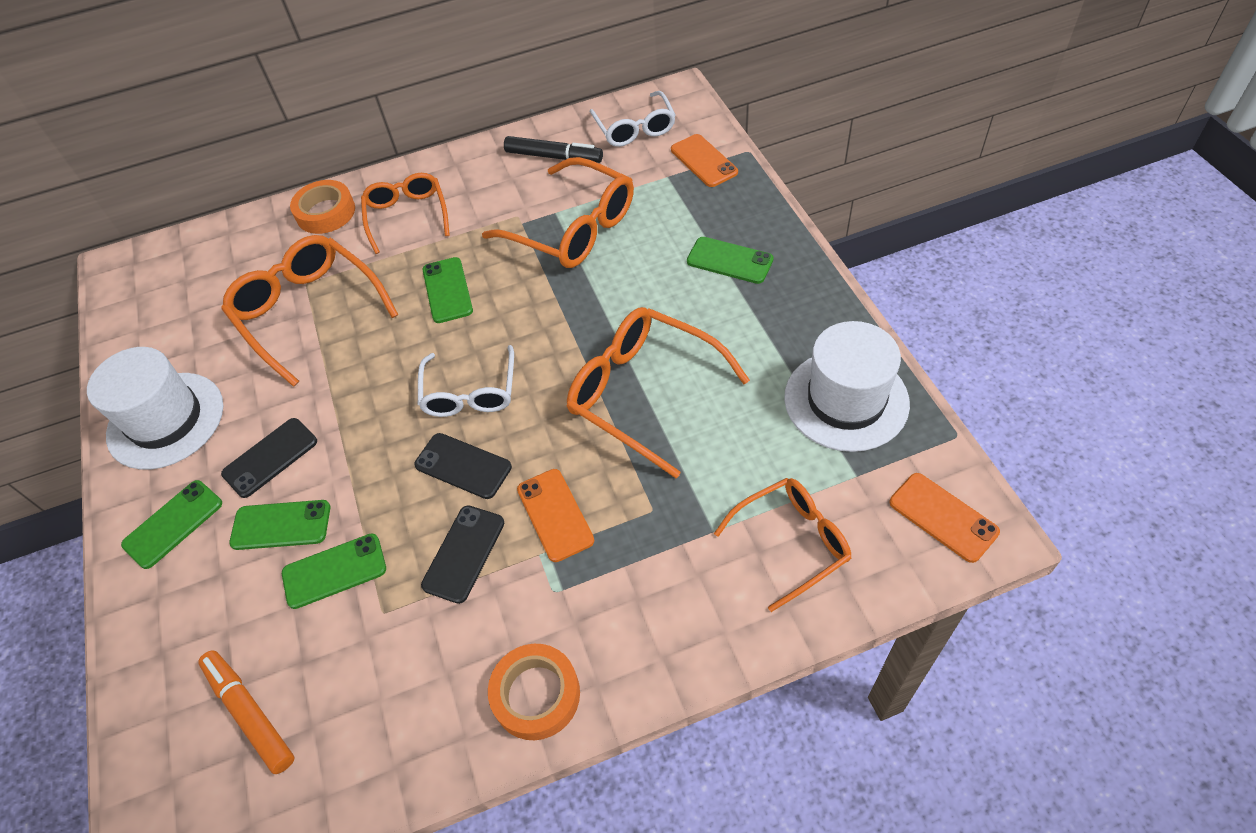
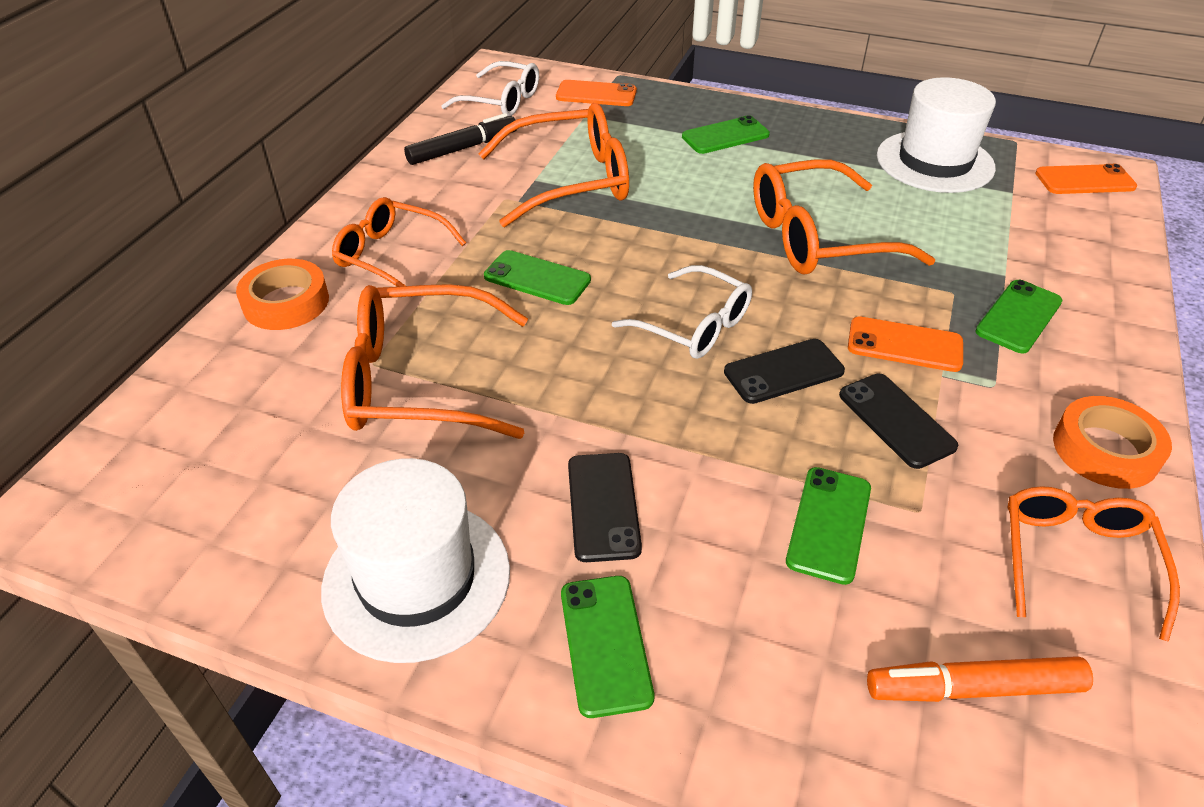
camera: 55 degrees left, 10 degrees down
green phone [229,500,330,550] -> green phone moved to [976,280,1062,354]
orange glasses [714,478,852,612] -> orange glasses moved to [1007,486,1180,642]

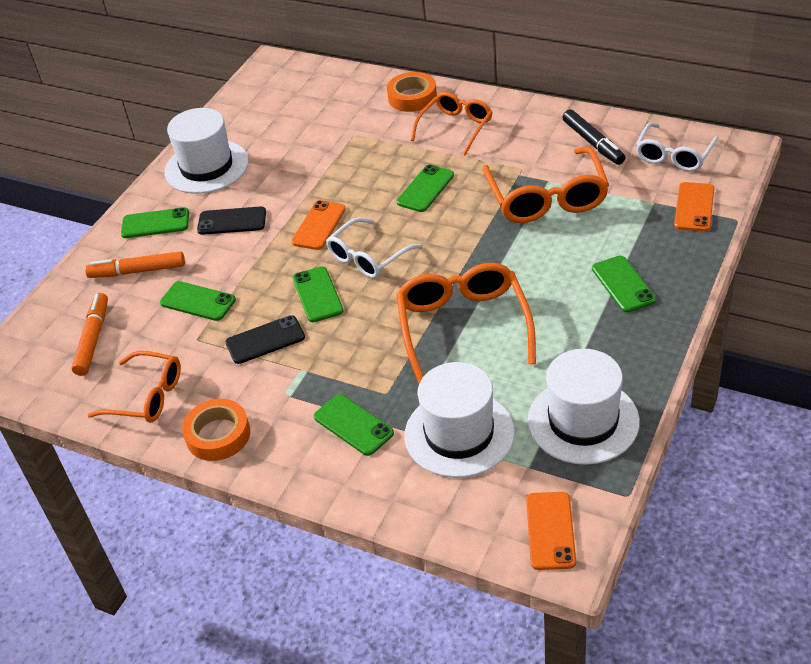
camera: 100 degrees right, 0 degrees up
orange glasses [341,284,528,439] -> none
black phone [724,339,845,404] -> green phone [293,266,343,322]
orange phone [848,316,963,372] -> orange phone moved to [291,200,346,250]
none -> orange marker [85,251,185,278]
none -> white hat [404,362,515,478]

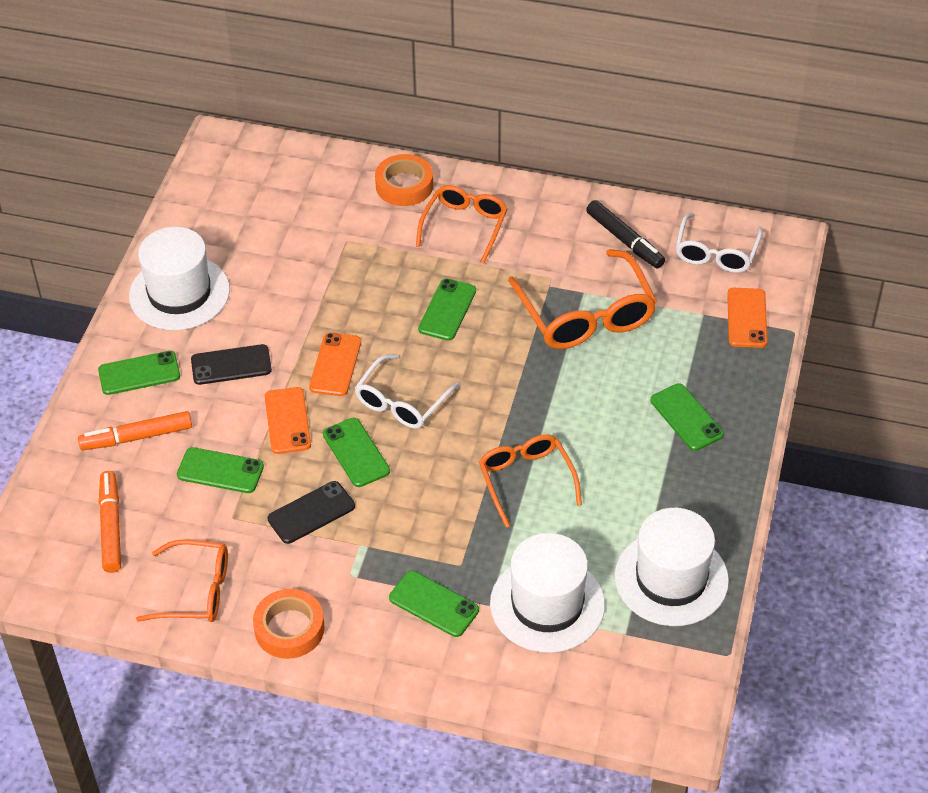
camera: 15 degrees left, 5 degrees up
orange glasses [396,263,536,383] -> orange glasses [479,434,582,527], size x0.65
orange phone [526,492,576,570] -> orange phone moved to [265,387,311,454]

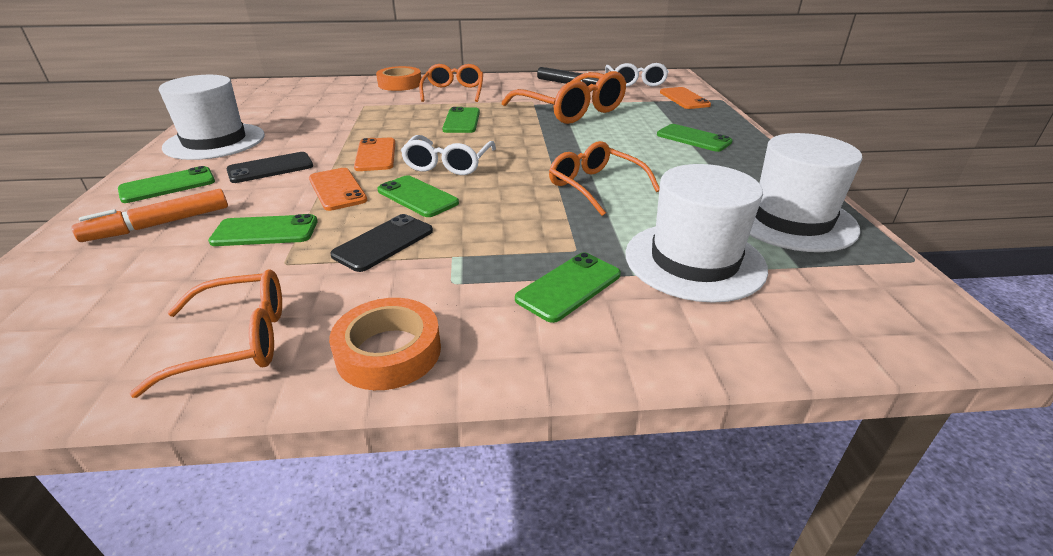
camera: 20 degrees left, 15 degrees down
orange marker [99,471,121,573] -> none
green phone [389,571,479,637] -> green phone turned 60 degrees counterclockwise [515,252,621,323]

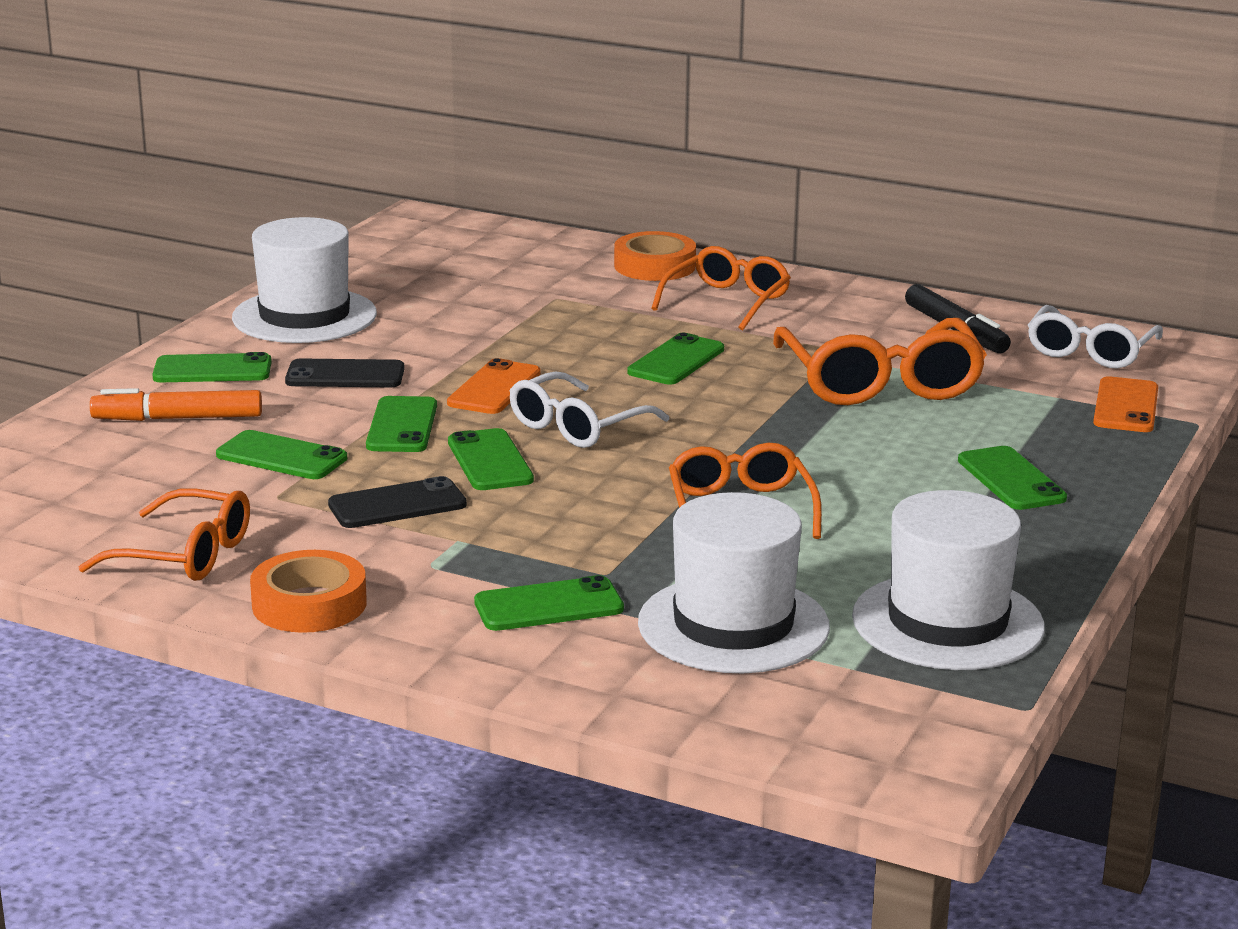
camera: 30 degrees right, 10 degrees down
orange phone [309,168,367,211] -> green phone [366,396,437,452]

